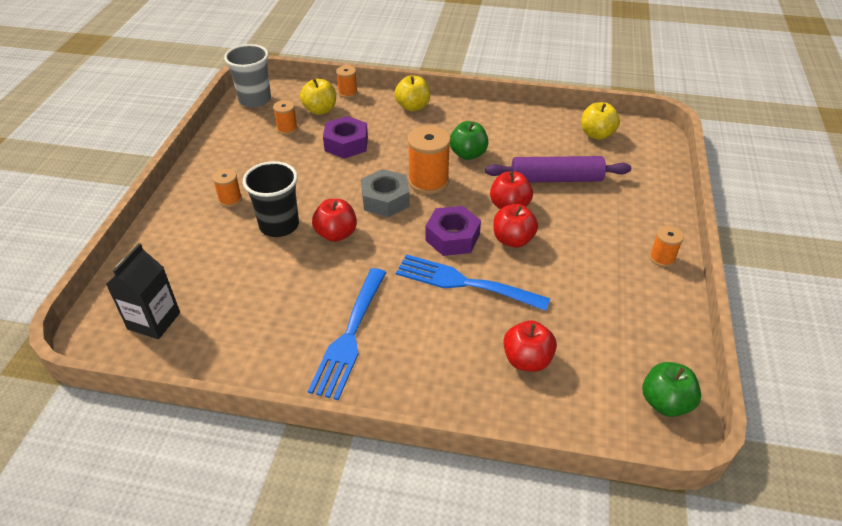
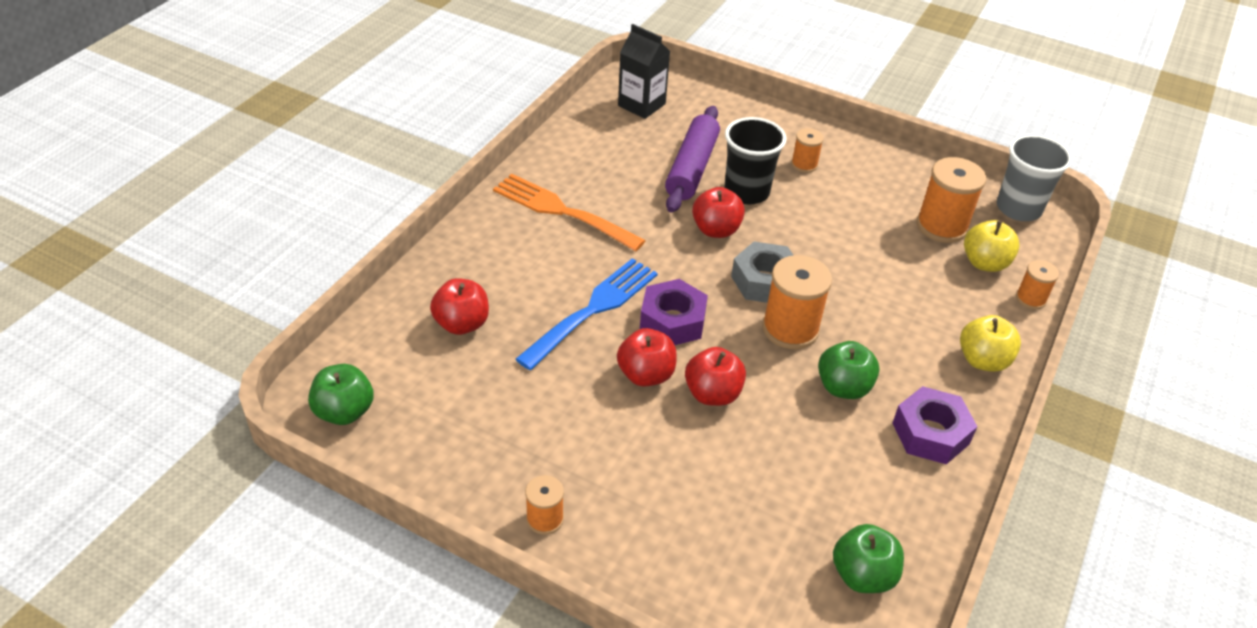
camera: 105 degrees right, 0 degrees up
orange spool [273,100,298,135] -> orange spool [917,157,986,243], size x1.82
blue fork [308,268,387,400] -> orange fork [493,173,646,251]
purple nut [323,116,368,159] -> purple nut moved to [893,386,978,464]
purple rolling pin [485,156,631,182] -> purple rolling pin moved to [665,106,720,213]
yellow apple [581,102,620,140] -> green apple [833,524,904,593]

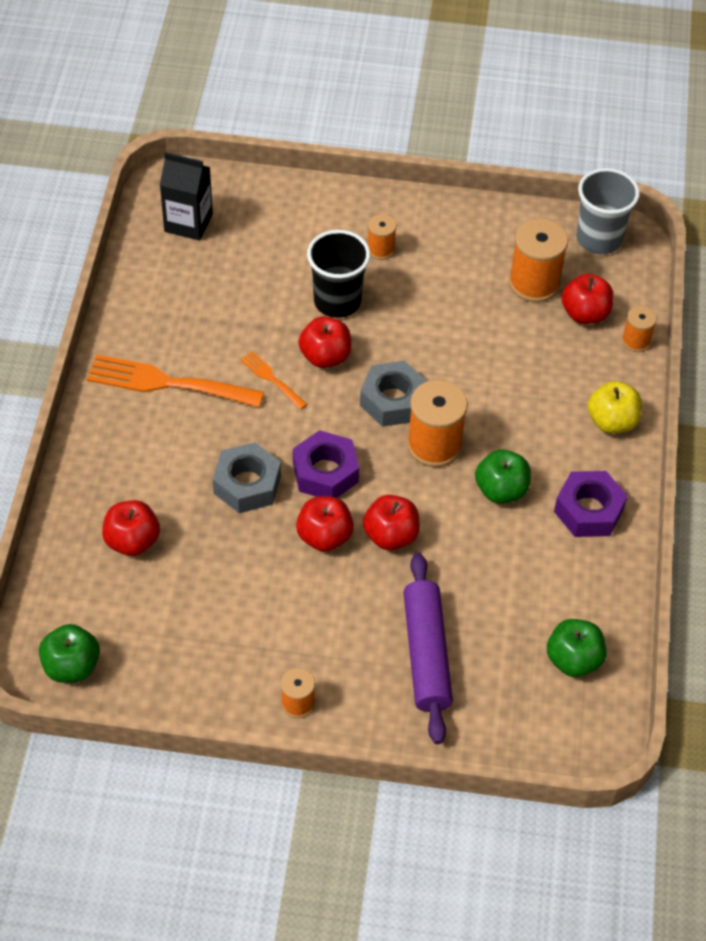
camera: 20 degrees left, 10 degrees up
blue fork [515,258,658,370] -> grey nut [213,442,281,513]
purple rolling pin [665,106,720,213] -> purple rolling pin moved to [403,553,453,744]
yellow apple [964,220,1020,272] -> red apple [561,274,614,324]
none -> orange fork [240,351,307,410]

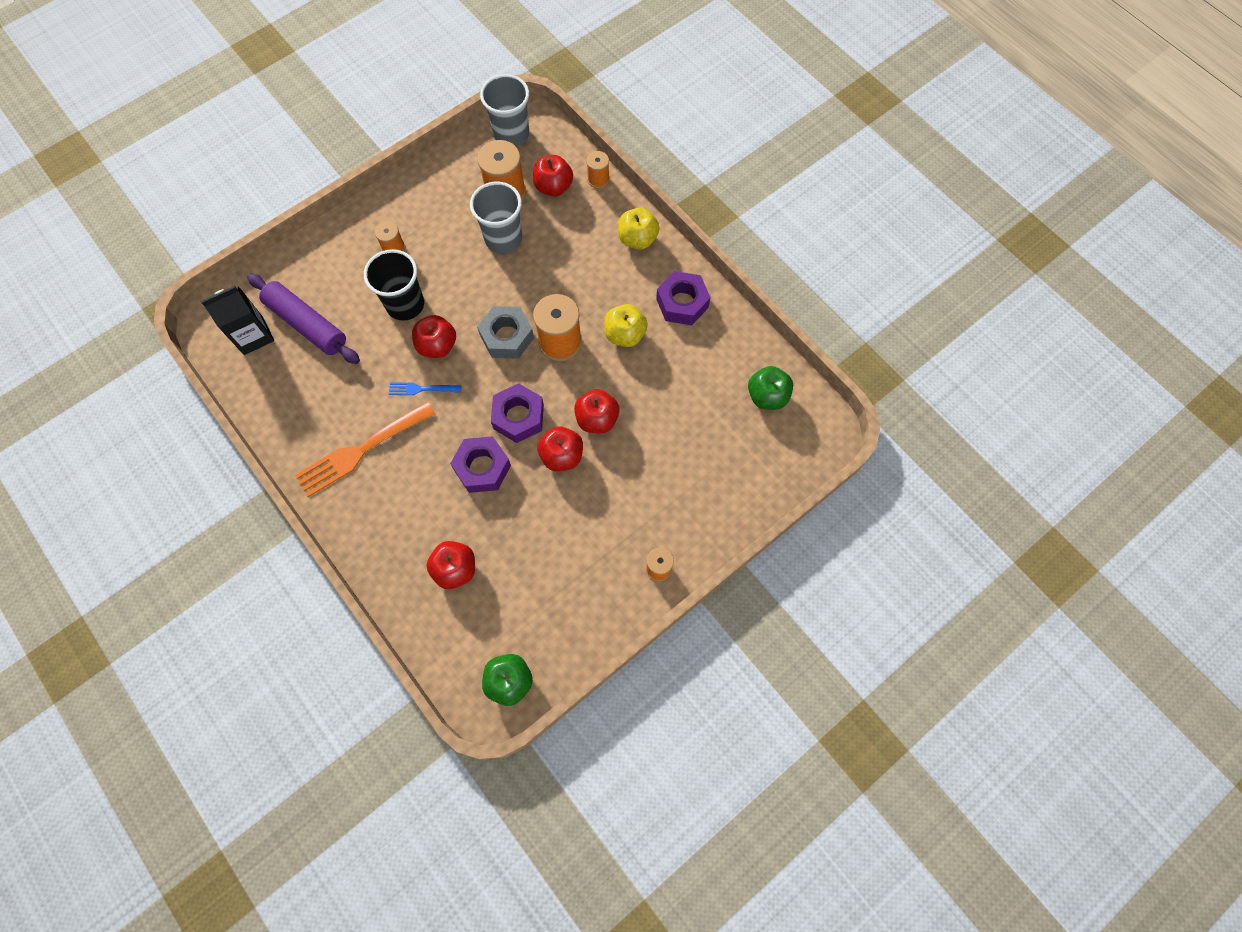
camera: 45 degrees left, 15 degrees up
grey nut [213,442,281,513] -> purple nut [450,436,511,493]
orange fork [240,351,307,410] -> blue fork [389,383,461,395]
purple rolling pin [403,553,453,744] -> purple rolling pin moved to [247,273,360,364]
green apple [475,449,531,503] -> yellow apple [604,304,648,347]
none -> grey cup [470,182,522,253]

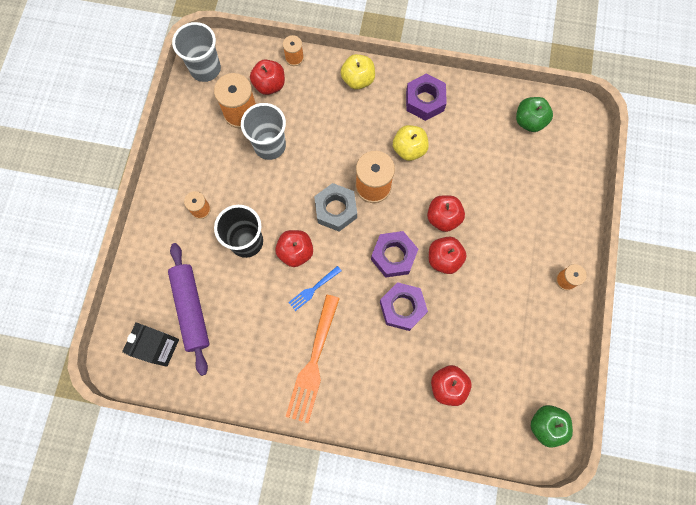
camera: 40 degrees left, 5 degrees up
purple rolling pin [247,273,360,364] -> purple rolling pin turned 75 degrees clockwise [168,243,209,376]

